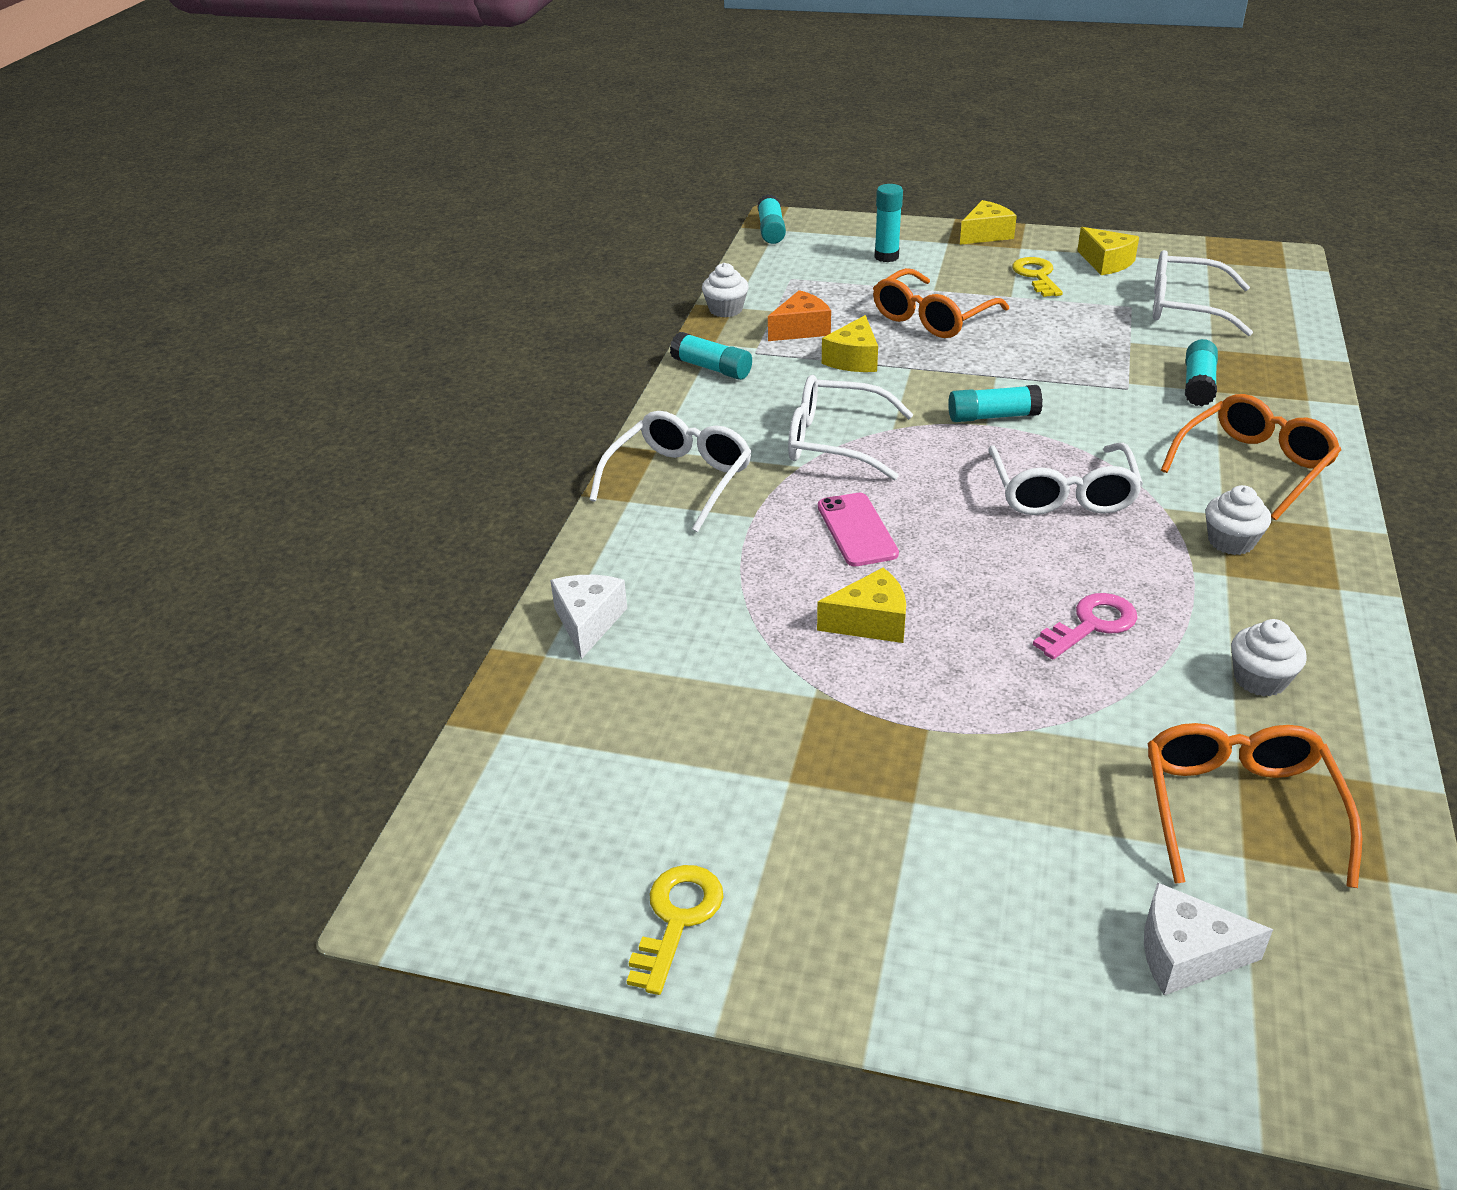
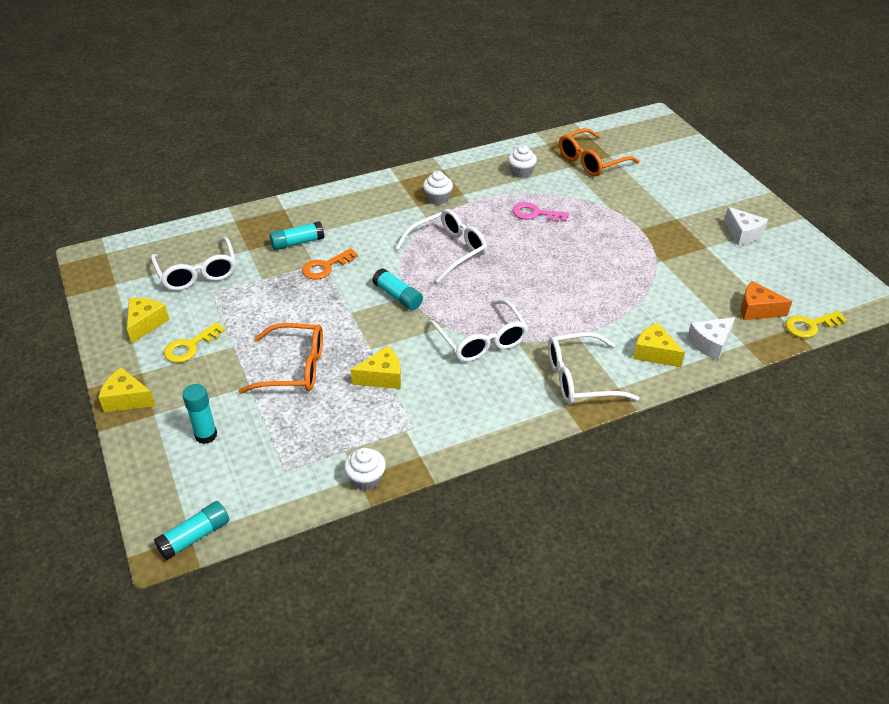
camera: 130 degrees left, 5 degrees up
yellow key [627,865,724,995] -> yellow key moved to [785,311,847,338]
turquoise glue stick [670,332,752,380] -> none
orange cheese [768,290,831,341] -> orange cheese moved to [741,281,792,320]
yellow cheese [817,568,906,643] -> yellow cheese moved to [633,323,685,367]
pink phone [818,493,899,566] -> none
white cheese [1144,882,1273,995] -> white cheese moved to [724,207,768,246]
orange glasses [1161,394,1341,520] -> none
none -> orange key [302,248,358,280]

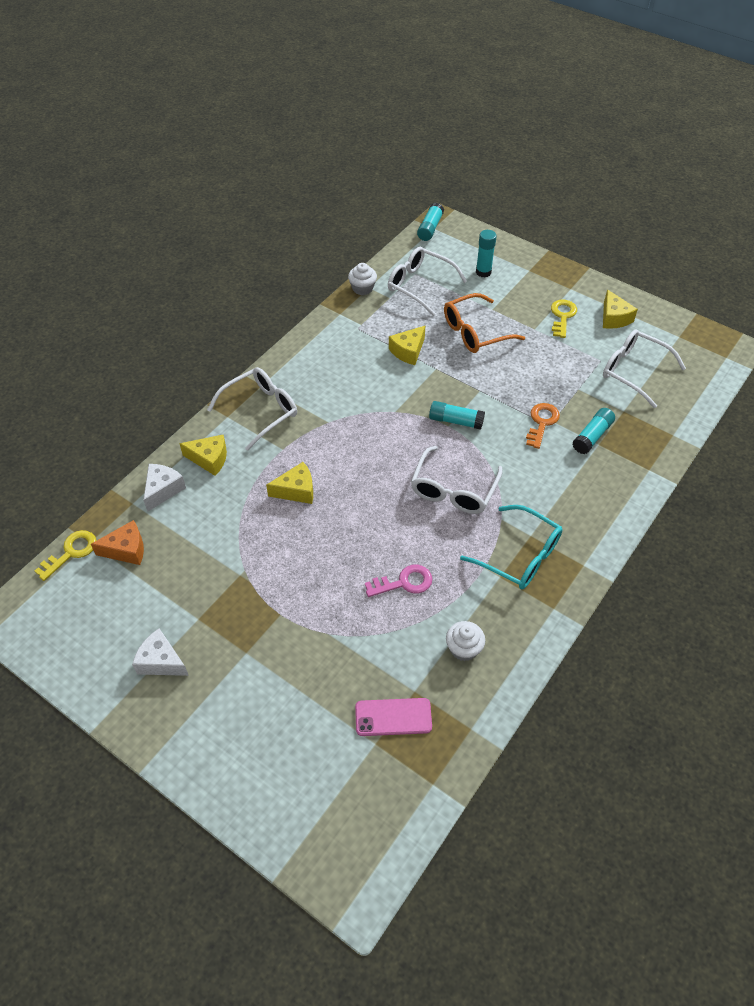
camera: 150 degrees right, 10 degrees up
yellow cheese [98,367,155,412] -> yellow cheese moved to [266,462,313,504]
white cupcake [423,171,453,205] -> turquoise glasses [460,505,563,589]
white glasses [428,299,529,362] -> white glasses moved to [388,247,467,316]
orange glasses [559,128,640,176] -> pink phone [355,698,432,736]

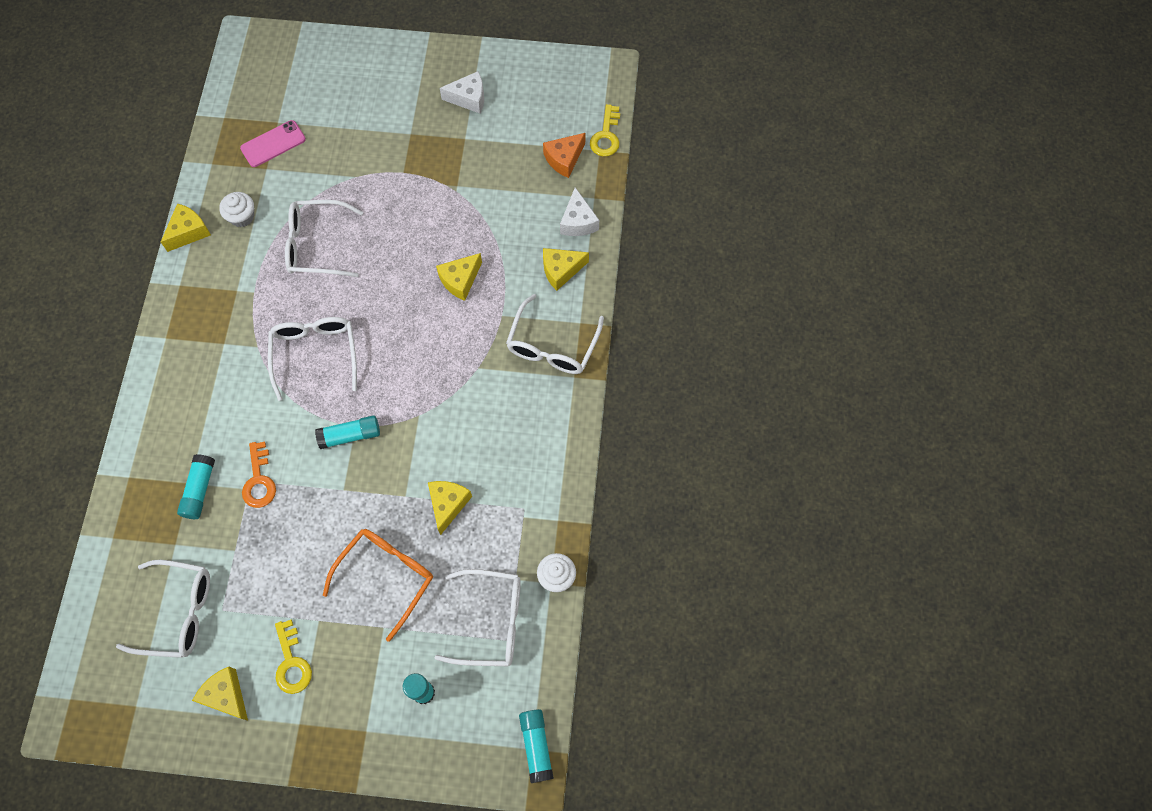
camera: 150 degrees right, 15 degrees up
pink key [365,565,432,597] -> white glasses [285,200,363,277]
turquoise glasses [460,505,563,589] -> none
none -> yellow cheese [161,203,211,252]

